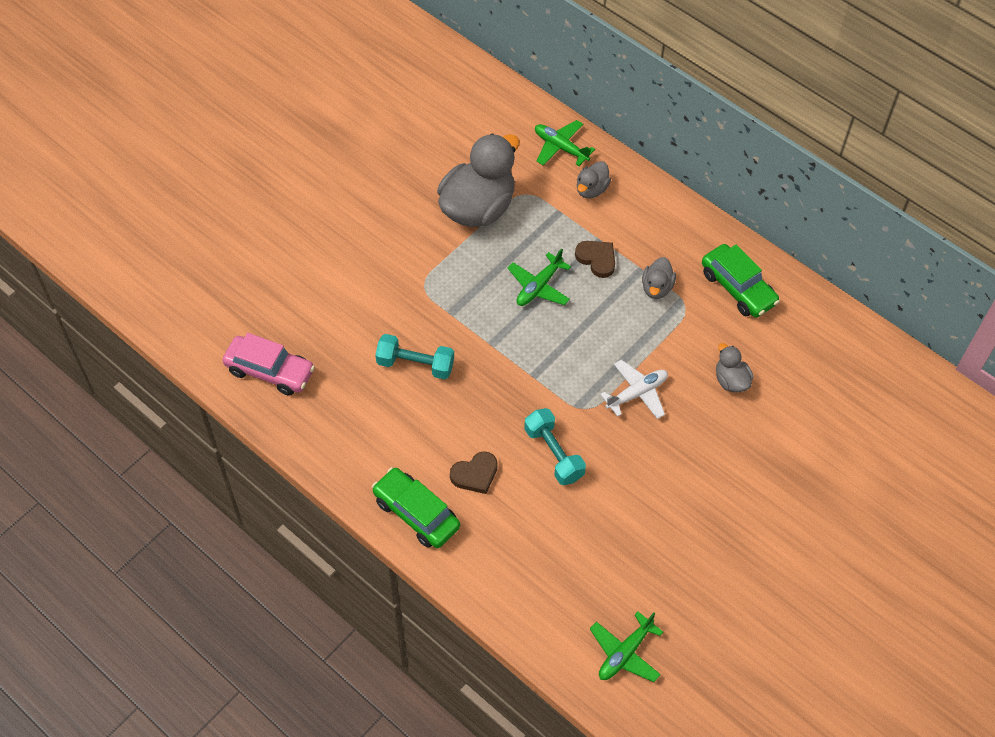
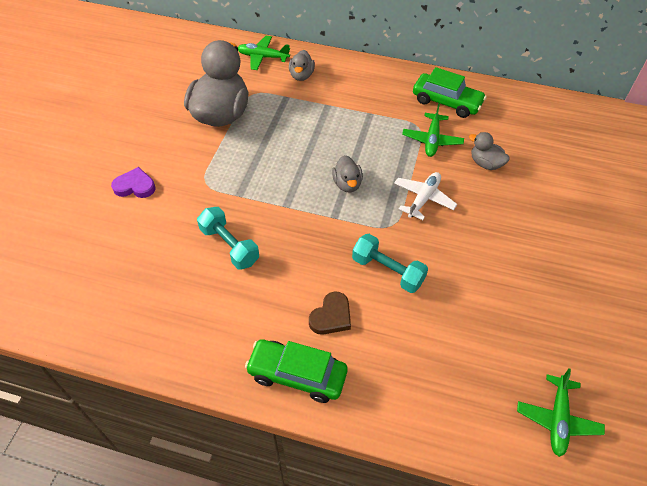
camera: 25 degrees left, 5 degrees down
pink car [223,333,315,396] -> none
turquoise dumbbell [375,334,454,379] -> turquoise dumbbell turned 60 degrees clockwise [197,207,259,270]
green plane [508,248,571,306] -> green plane moved to [402,103,464,157]
brown heart [575,241,615,278] -> none
grey duck [642,257,676,299] -> grey duck moved to [332,155,363,192]
none -> purple heart [111,167,155,198]

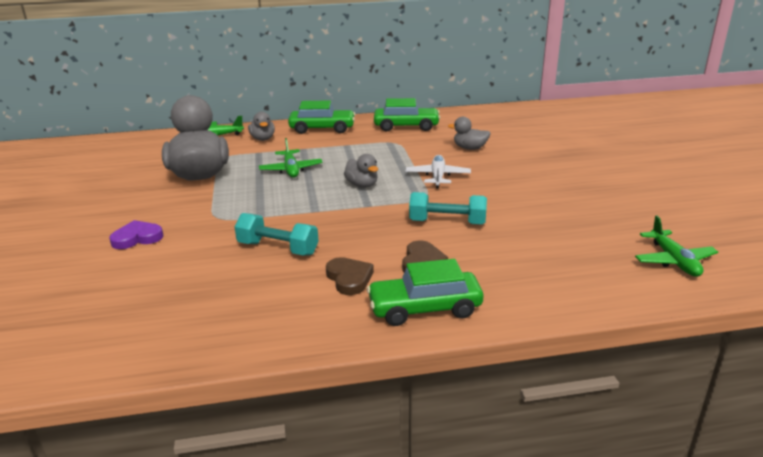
camera: 25 degrees left, 25 degrees down
green plane [402,103,464,157] -> green plane moved to [259,138,323,178]
none -> green car [288,101,355,134]
none -> brown heart [326,257,374,295]

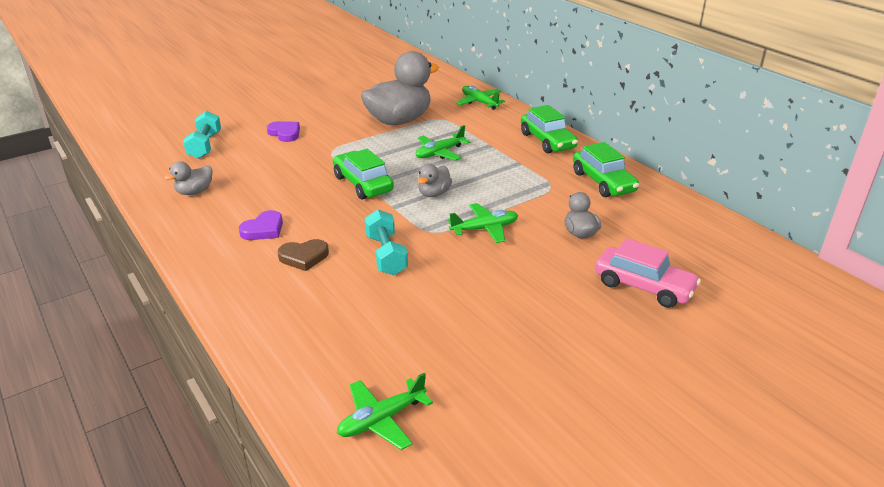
camera: 65 degrees right, 5 degrees up
turquoise dumbbell [234,213,319,255] -> turquoise dumbbell moved to [183,111,221,159]
grey duck [248,111,275,141] -> grey duck moved to [164,161,213,195]
brown heart [326,257,374,295] -> purple heart [239,210,283,240]
green car [367,259,483,326] -> green car moved to [333,149,394,200]
white plane [406,155,471,188] -> green plane [448,203,518,243]
none -> pink car [595,238,701,308]

